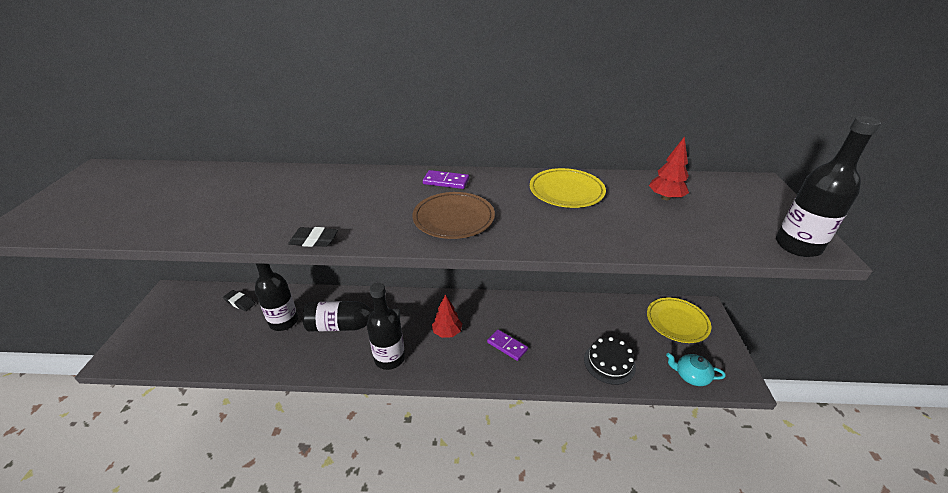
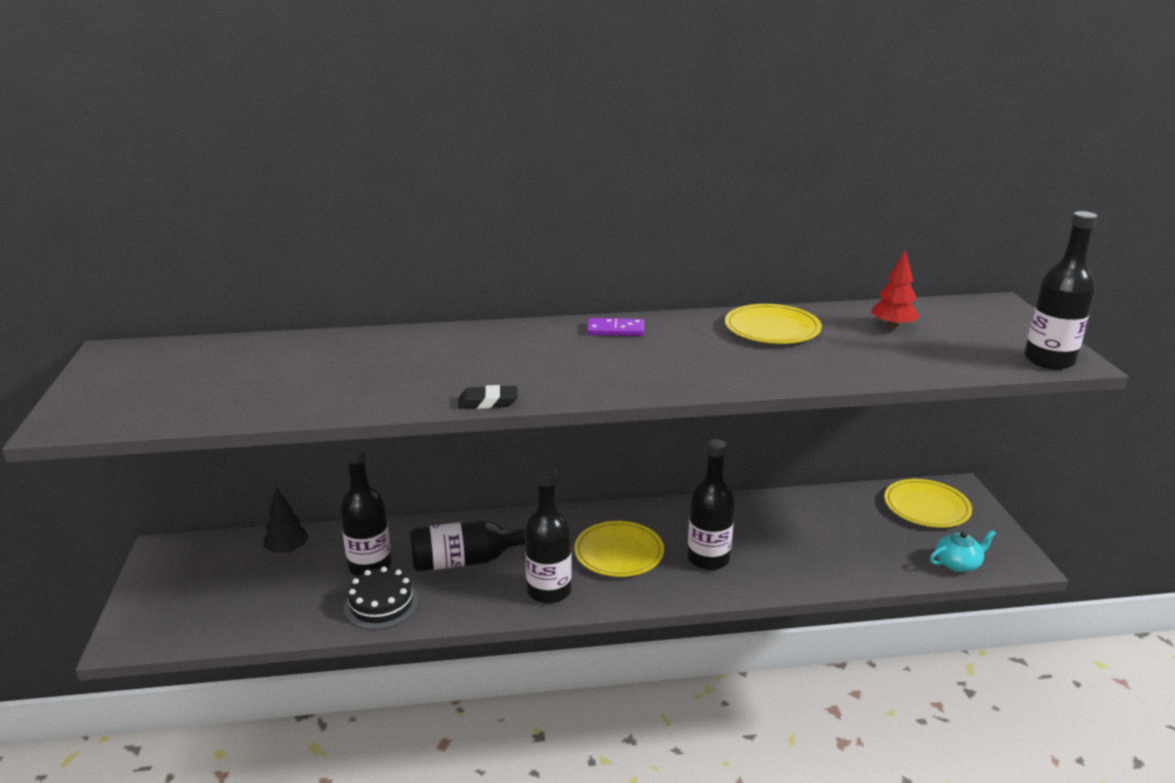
camera: 10 degrees left, 10 degrees down
black eraser [223,290,256,311] -> black tree [264,487,309,554]
brown plate [413,192,495,239] -> none
red tree [432,294,462,338] -> yellow plate [574,521,664,577]
purple domino [487,329,528,361] -> black bottle [687,439,735,570]
black cake [584,337,636,385] -> black cake moved to [344,567,419,630]
turquoise teapot [666,353,726,386] -> turquoise teapot turned 150 degrees clockwise [930,530,996,572]

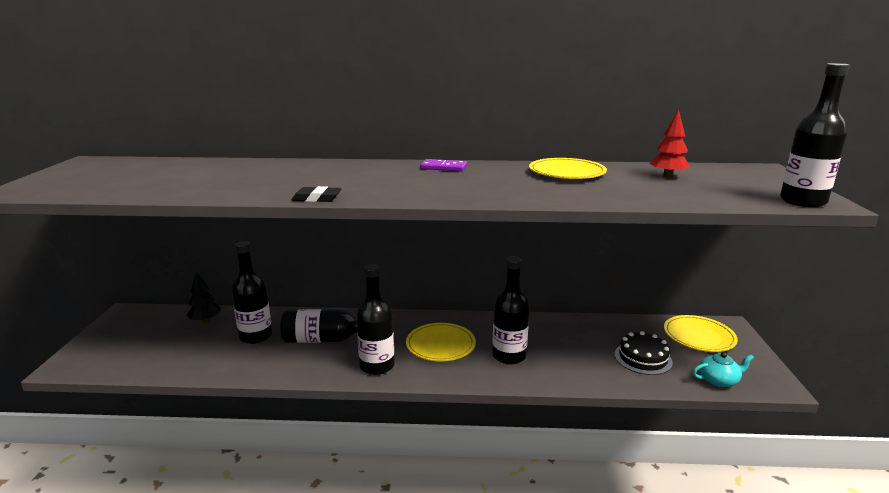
camera: 10 degrees right, 5 degrees down
black cake [344,567,419,630] -> black cake moved to [614,331,673,375]

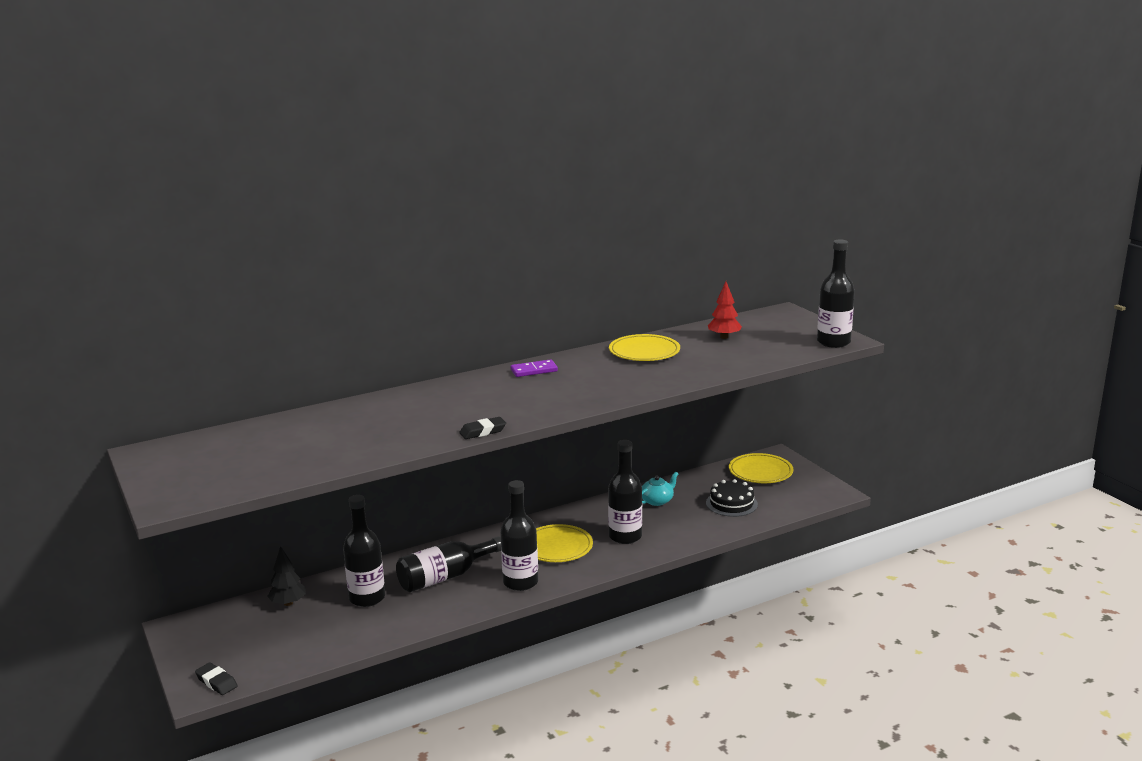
camera: 30 degrees left, 0 degrees up
turquoise teapot [693,352,754,387] -> turquoise teapot moved to [642,472,678,506]
none -> black eraser [195,662,238,695]

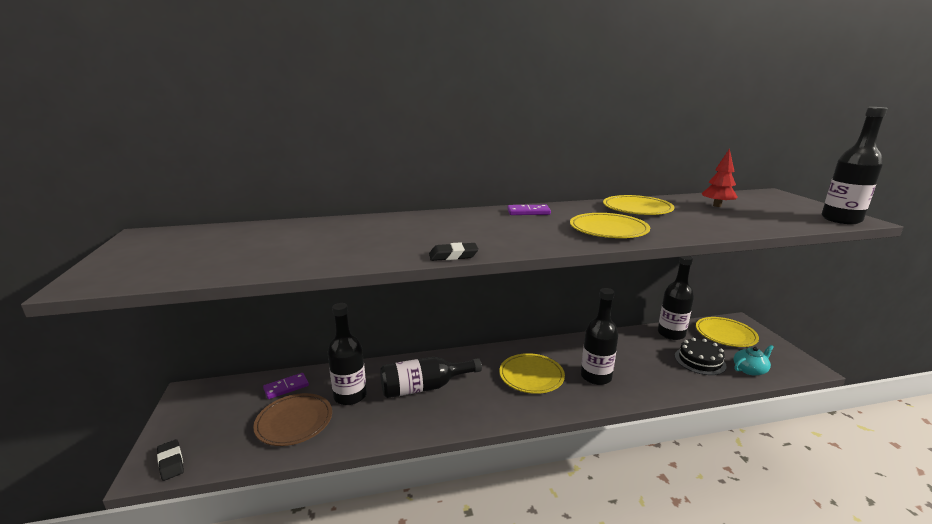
camera: 15 degrees right, 0 degrees up
black tree [267,546,306,606] -> purple domino [263,373,309,399]
black bottle [500,480,538,591] -> black bottle moved to [658,256,694,340]
turquoise teapot [642,472,678,506] -> turquoise teapot moved to [734,345,774,376]
none -> brown plate [253,393,332,446]
none -> yellow plate [570,213,650,238]

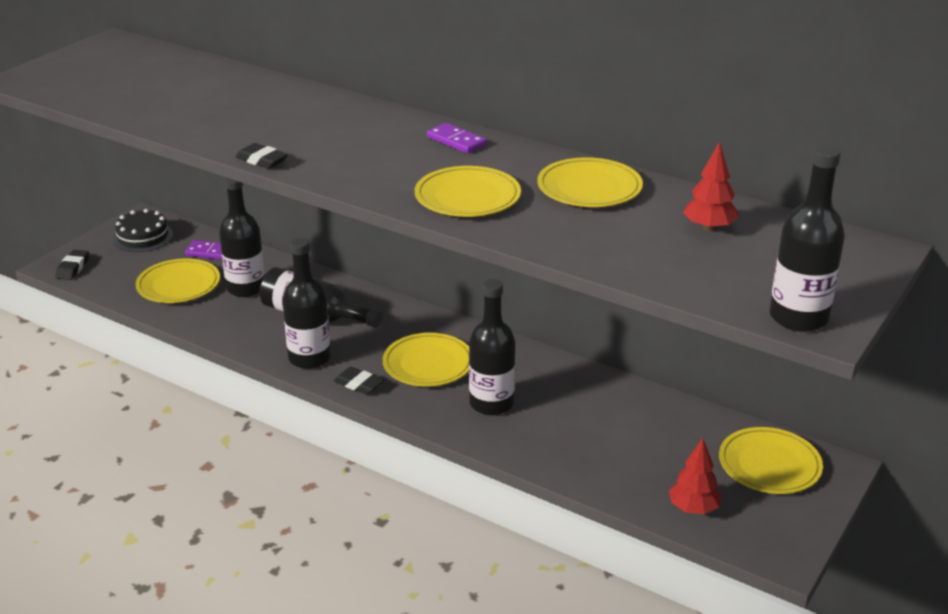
camera: 45 degrees right, 10 degrees up
brown plate [253,393,332,446] -> yellow plate [135,258,220,303]
black bottle [658,256,694,340] -> black bottle moved to [282,238,331,369]
black cake [675,338,727,375] -> black cake moved to [113,209,173,252]
turquoise teapot [734,345,774,376] -> red tree [669,438,722,514]
none -> black eraser [334,367,384,395]

